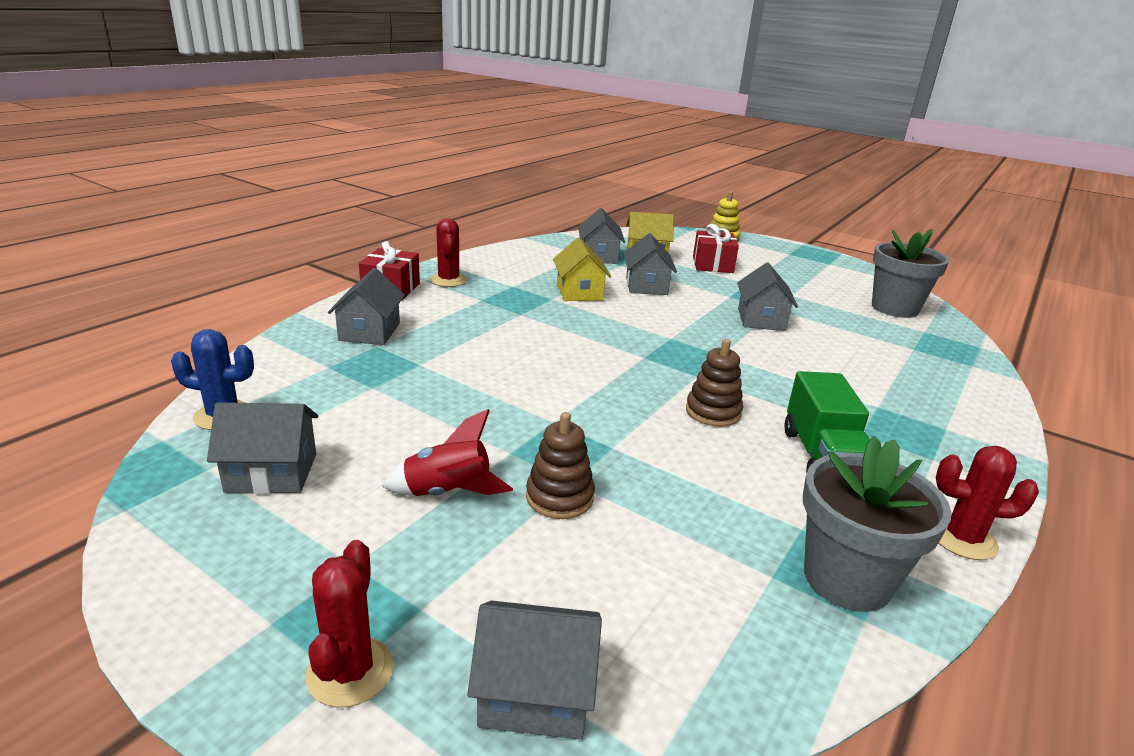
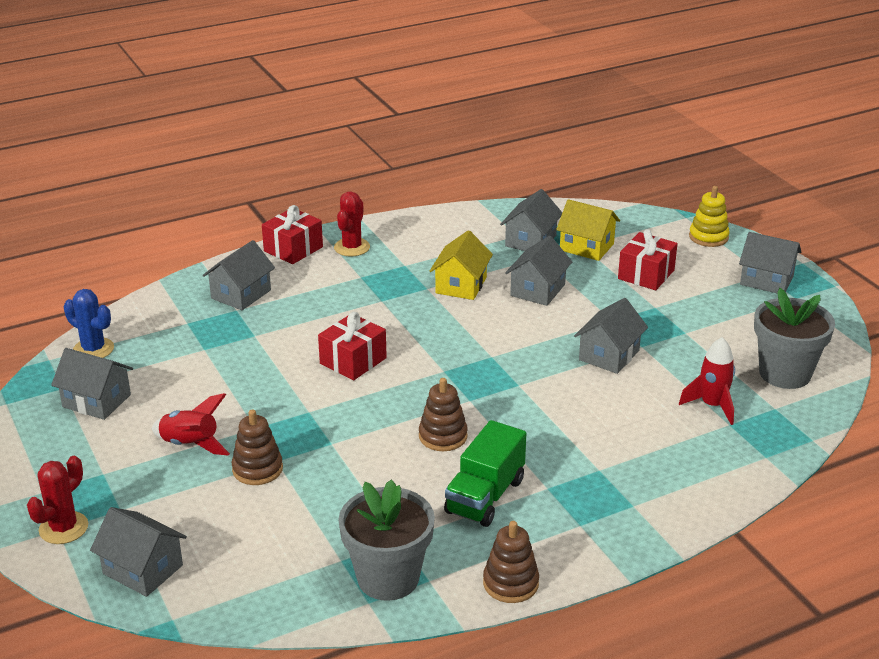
camera: 30 degrees right, 5 degrees up
red cactus [936,446,1039,560] -> brown stacking toy [483,521,539,603]
none -> red gift [318,312,387,380]
none -> red rocket [679,337,735,425]
none -> grey house [739,232,801,294]

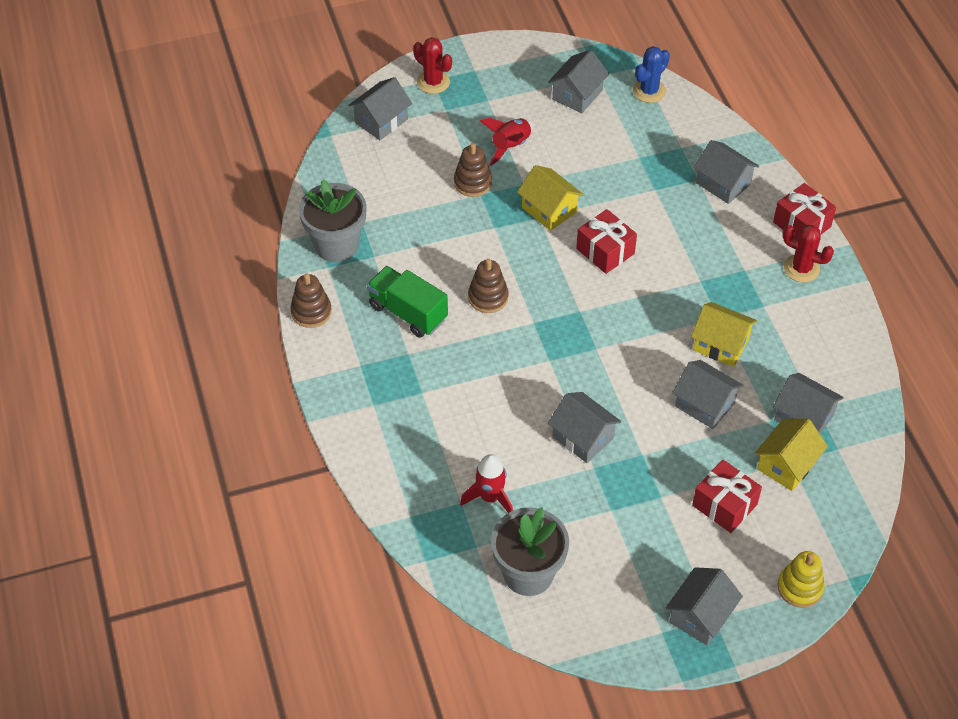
camera: 100 degrees right, 20 degrees up
none -> yellow house [517,165,584,231]

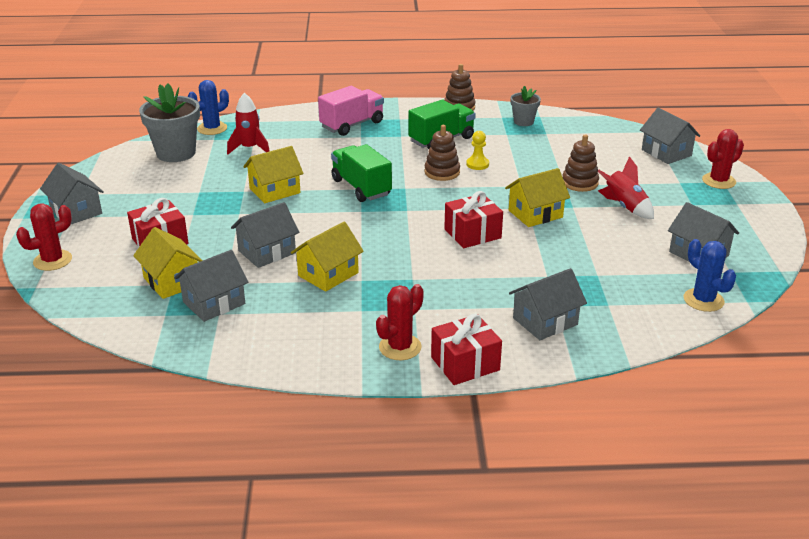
camera: 105 degrees right, 20 degrees down
grey flower pot [299,180,367,262] -> grey flower pot [510,86,541,126], size x0.55
grey house [548,392,621,463] -> yellow house [243,146,303,203]
yellow stacking toy [777,551,825,608] -> red cactus [16,203,72,271]
none -> blue cactus [188,80,229,135]
none -> pink truck [318,86,384,136]
none -> green truck [331,144,392,202]
none -> yellow pawn [466,131,489,170]

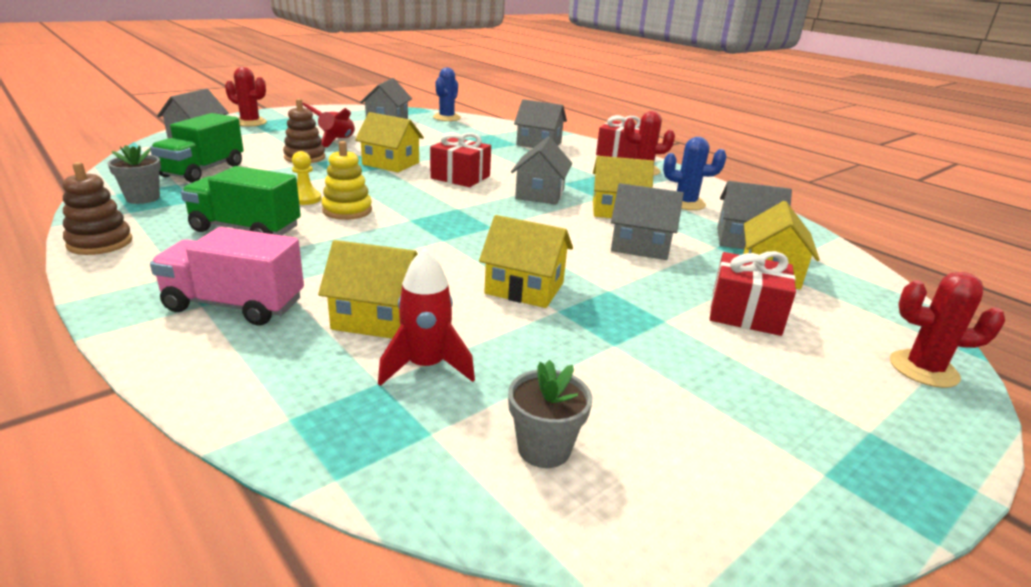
camera: 130 degrees left, 5 degrees down
grey house [40,163,104,224] -> grey house moved to [511,137,572,204]
grey flower pot [139,84,200,162] -> grey flower pot [508,360,593,468], size x0.55
blue cactus [188,80,229,135] -> blue cactus moved to [663,137,727,210]
green truck [331,144,392,202] -> green truck moved to [150,113,243,183]
brown stacking toy [425,125,460,181] -> yellow stacking toy [322,141,372,220]
none -> yellow house [318,240,418,339]

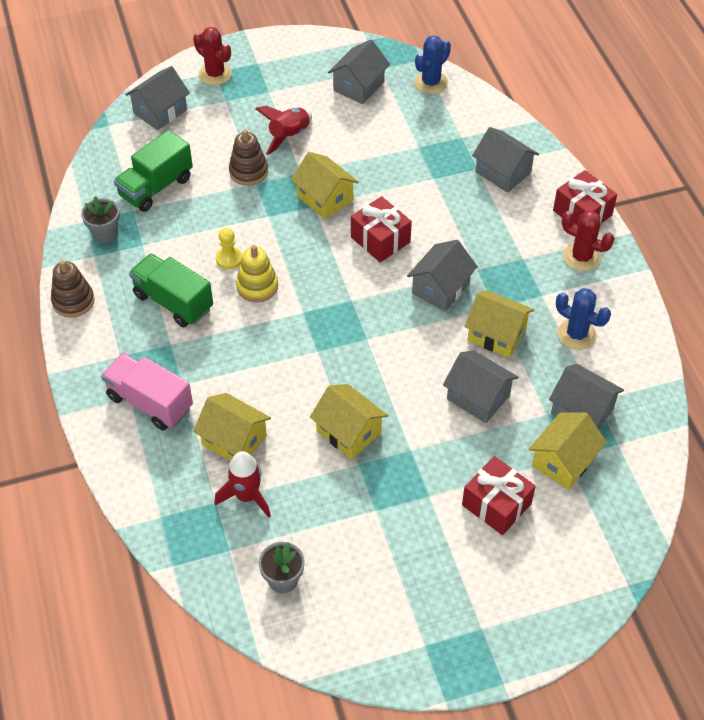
camera: 25 degrees right, 25 degrees up
red cactus [890,272,1006,388] -> none

